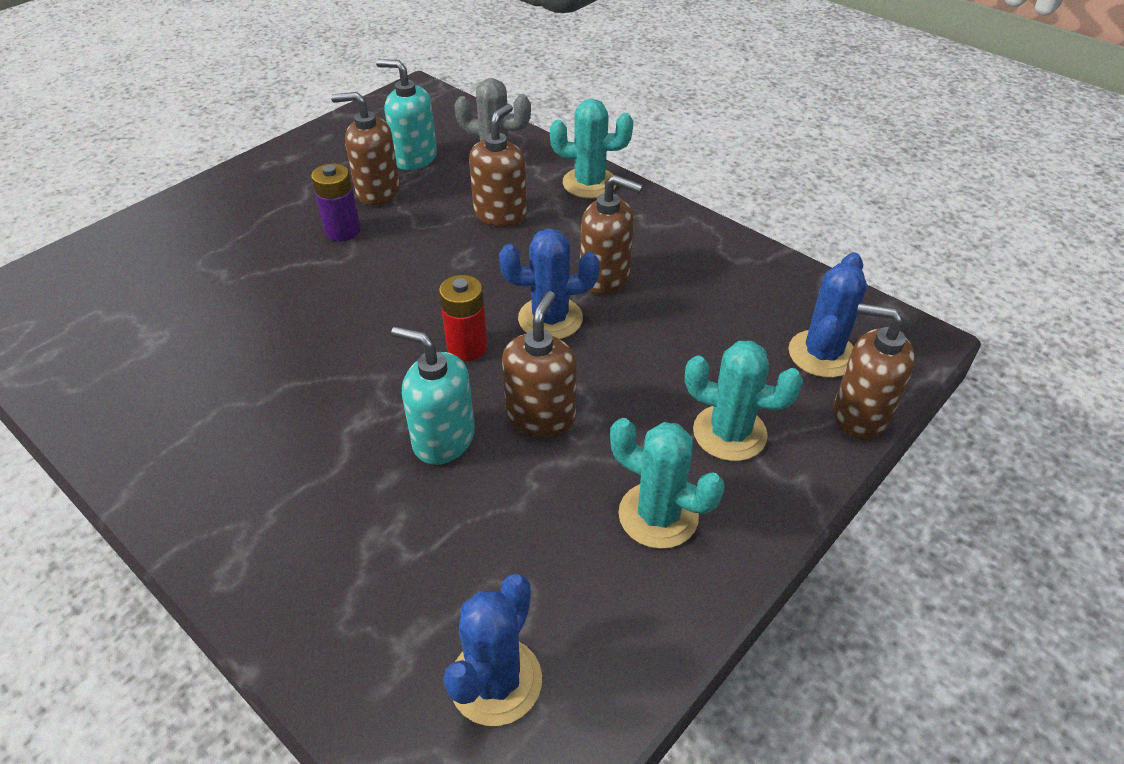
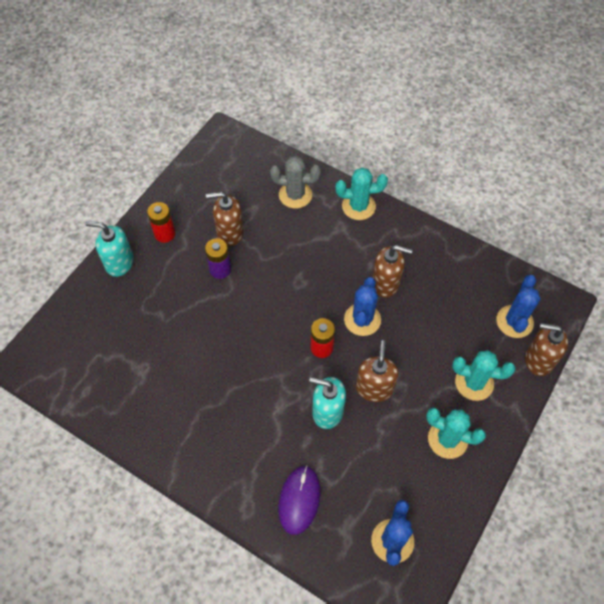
camera: 10 degrees left, 15 degrees up
turquoise soap dispenser [376,59,437,170] -> turquoise soap dispenser moved to [86,221,134,277]
brown soap dispenser [469,104,527,226] -> none
blue cactus [499,228,600,339] -> blue cactus turned 60 degrees counterclockwise [344,277,381,336]
none -> red battery [147,202,175,243]
none -> purple mouse [278,465,321,535]

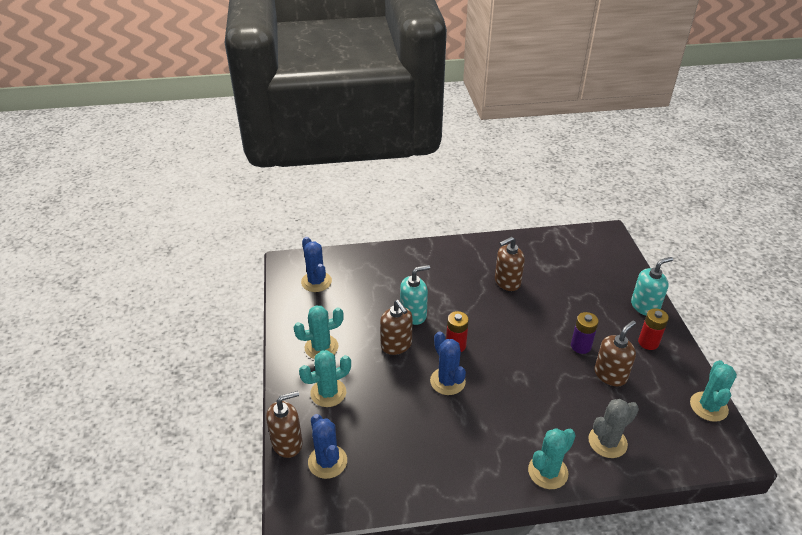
camera: 140 degrees right, 20 degrees down
purple mouse [278,465,321,535] -> none
brown soap dispenser [372,245,413,298] -> brown soap dispenser moved to [495,237,525,291]
none -> turquoise cactus [690,360,737,422]

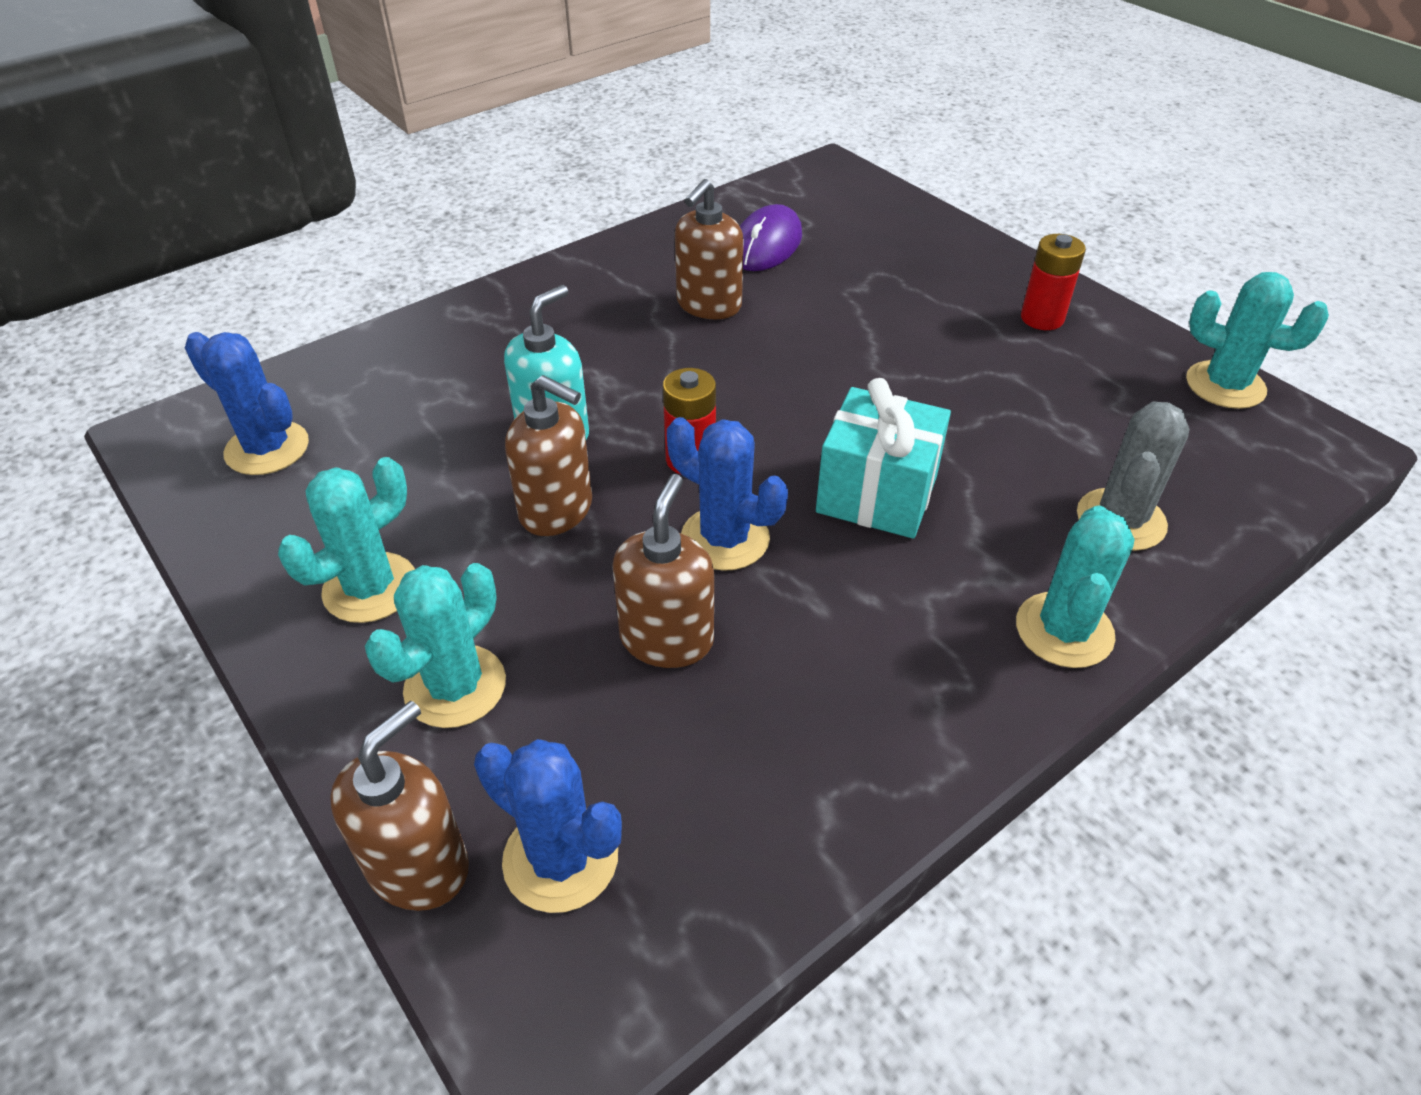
camera: 30 degrees left, 5 degrees up
purple battery [571,312,599,354] -> none
brown soap dispenser [594,321,636,386] -> brown soap dispenser moved to [612,474,714,668]
turquoise soap dispenser [631,257,673,316] -> none
turquoise cactus [690,360,737,422] -> turquoise cactus turned 45 degrees counterclockwise [1186,272,1329,409]
none -> purple mouse [740,204,802,271]
none -> turquoise gift [816,378,951,539]

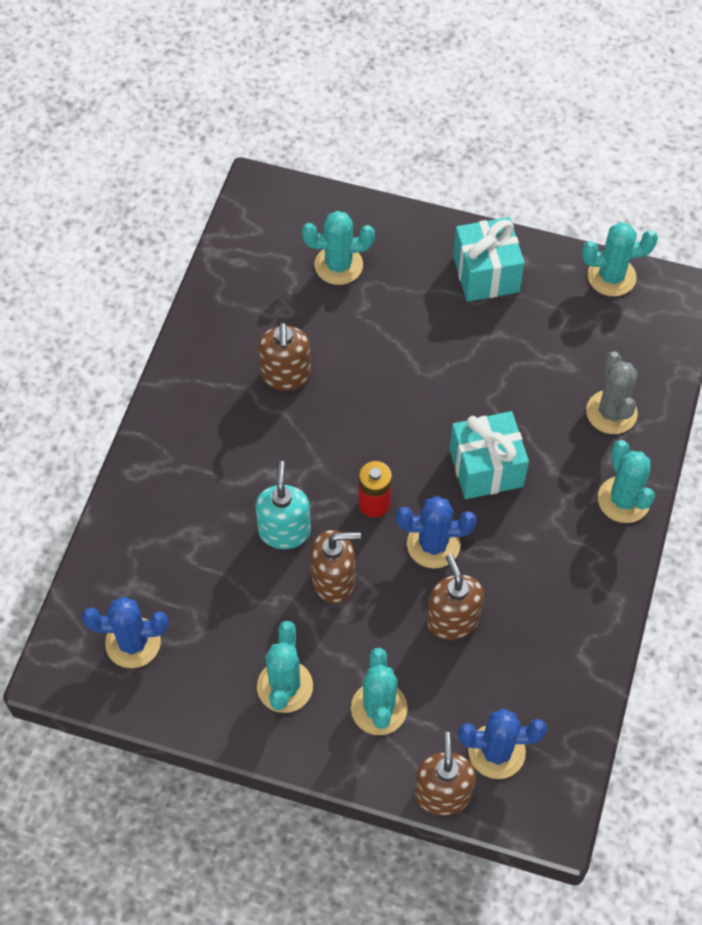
camera: 35 degrees left, 15 degrees up
purple mouse [740,204,802,271] -> none
red battery [1021,234,1086,330] -> turquoise gift [453,217,525,302]
none -> turquoise cactus [302,211,375,285]

